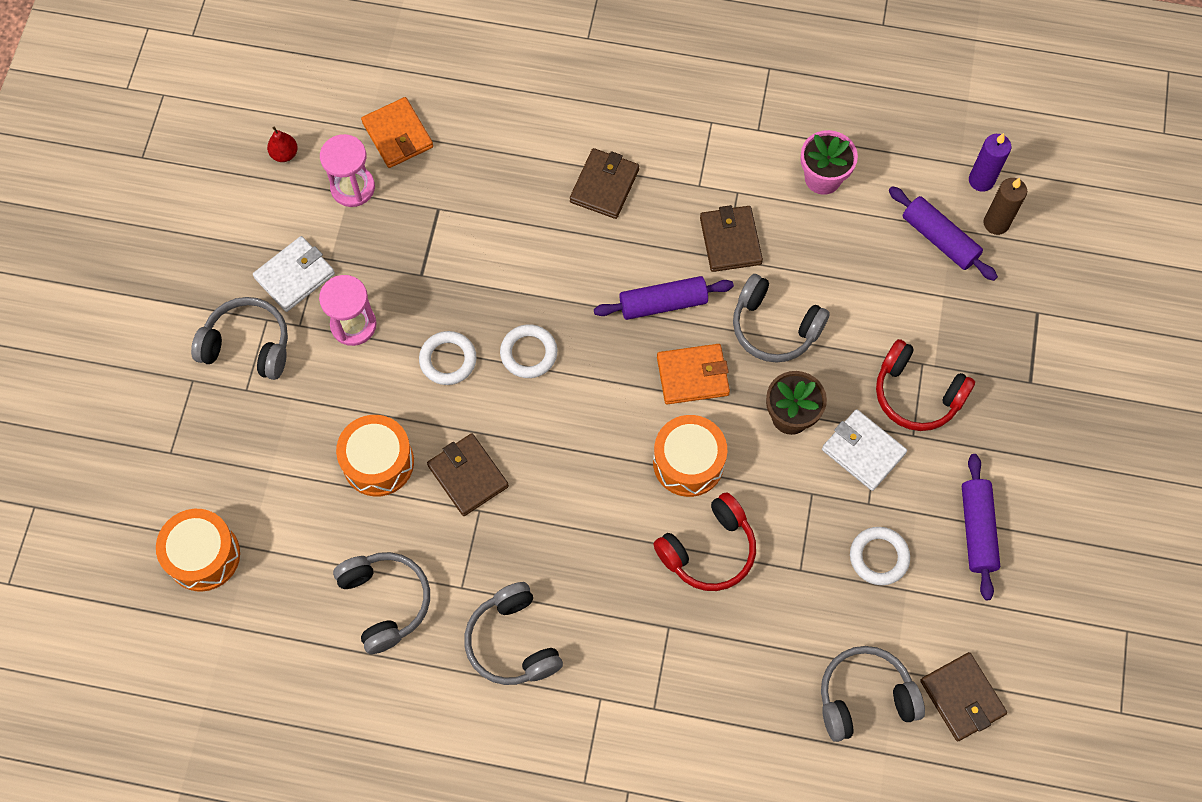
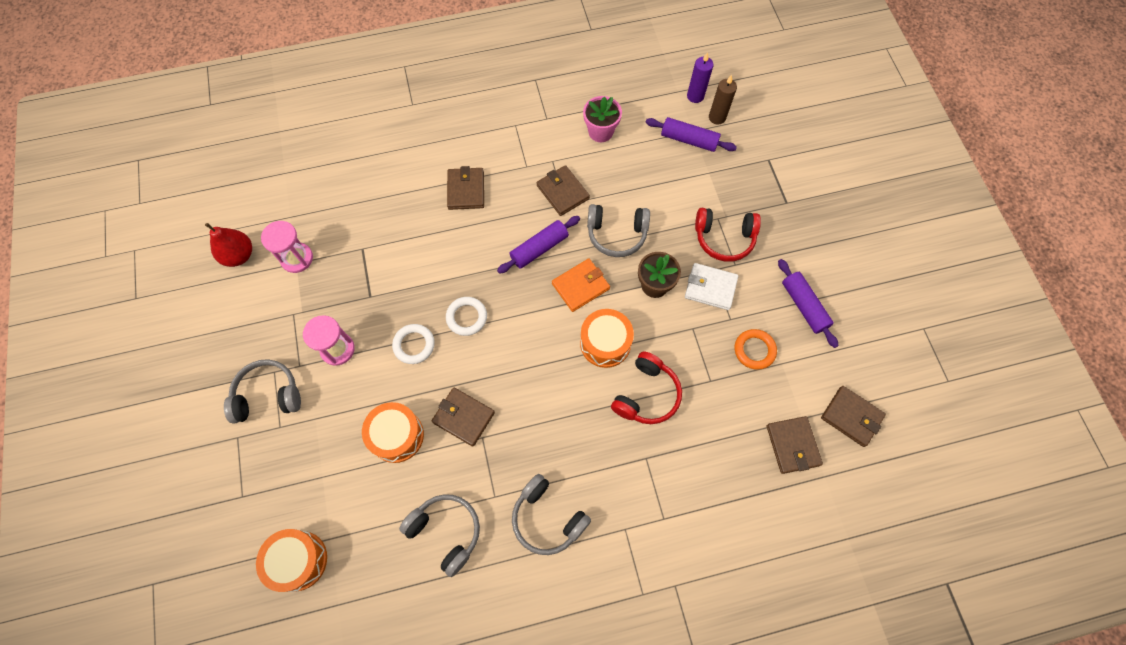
camera: 25 degrees left, 0 degrees up
white wallet [253,236,335,312] -> none
red pear [267,126,298,162] -> red pear [205,223,252,267], size x1.73
orange wallet [361,97,433,168] -> none
grey headphones [821,646,925,742] -> brown wallet [767,416,823,474]
white ring [850,527,910,585] -> orange ring [735,329,777,370]

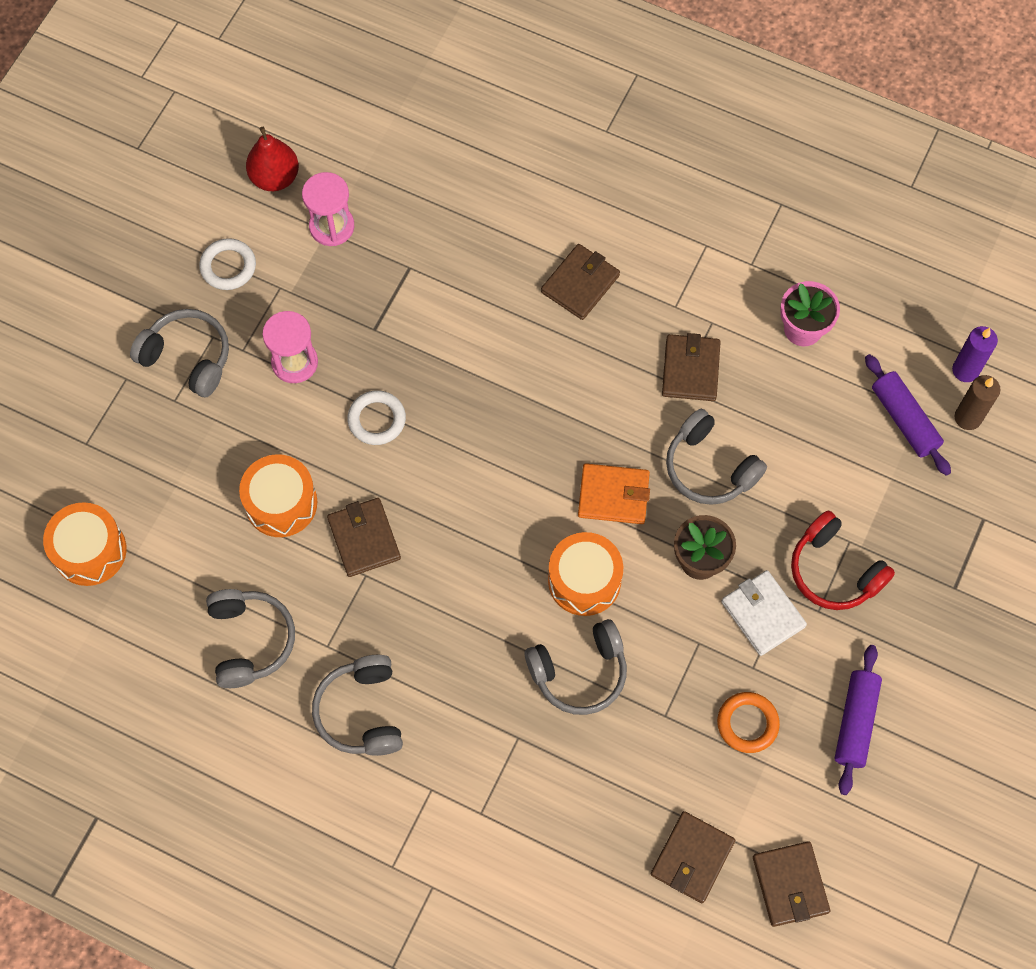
camera: 40 degrees right, 0 degrees up
white ring [446,297,487,336] -> white ring moved to [199,238,256,290]
purple rolling pin [497,216,580,274] -> none
red headphones [611,352,682,424] -> grey headphones [525,619,627,715]

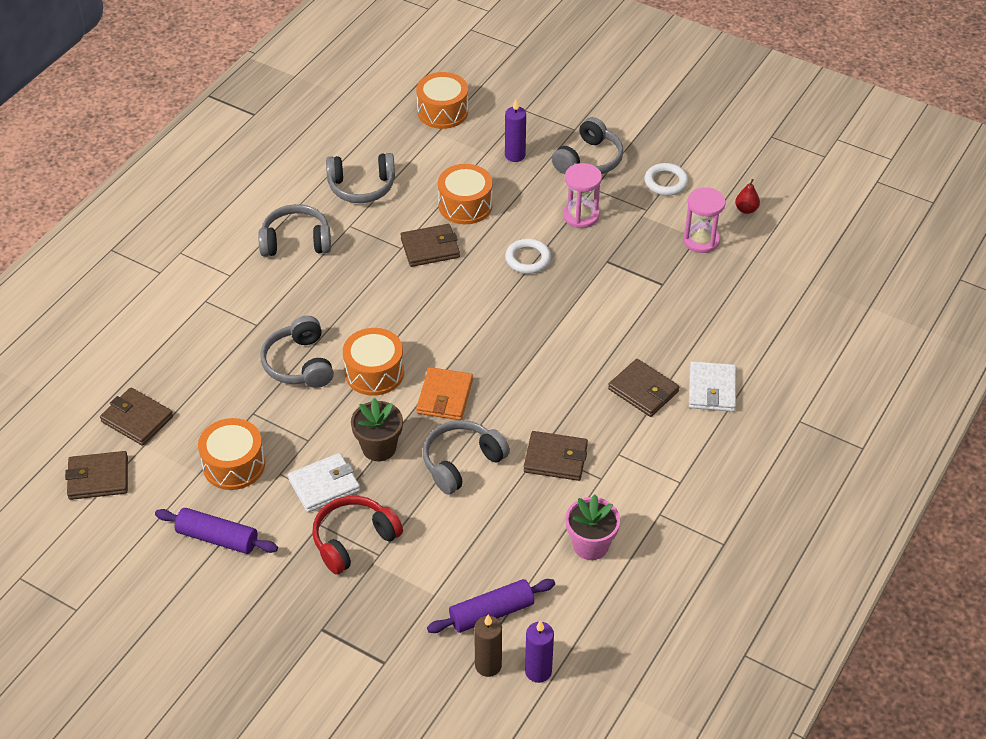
camera: 95 degrees right, 20 degrees down
red pear [246,127,299,191] -> red pear [735,179,760,214], size x0.58
orange ring [717,692,780,753] -> orange drum [198,418,265,490]
none -> purple candle [505,100,526,162]
none -> white wallet [689,361,736,412]

